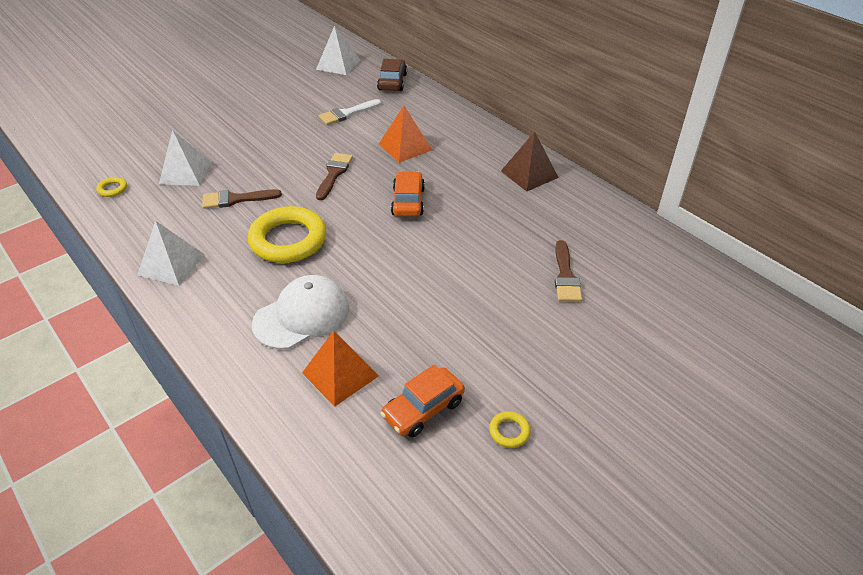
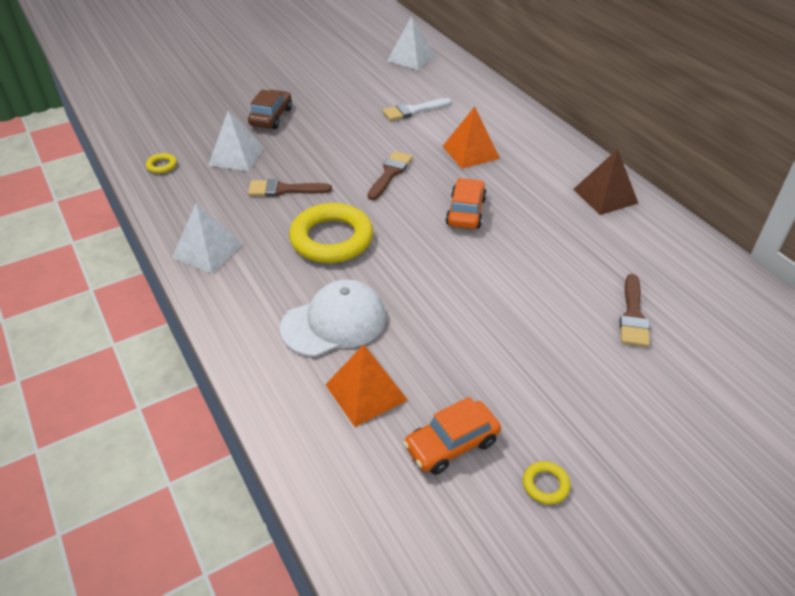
camera: 10 degrees right, 0 degrees up
brown car [377,59,407,91] -> brown car moved to [248,90,292,129]

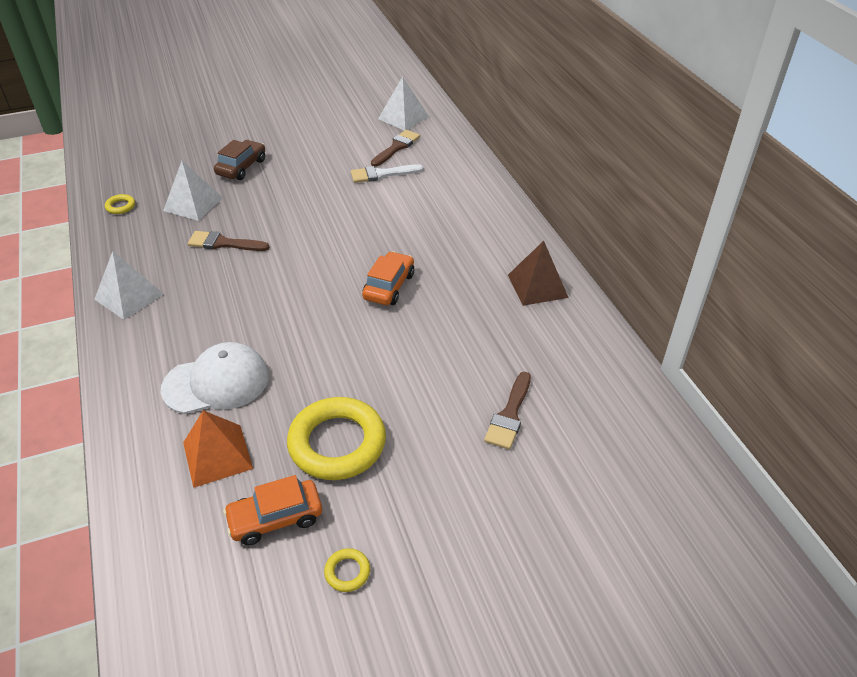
camera: 10 degrees right, 0 degrees up
yellow ring [289,203,373,263] -> yellow ring moved to [287,397,386,480]
brown brush [368,151,413,200] -> brown brush moved to [371,130,420,167]
orange pyramid [442,107,500,169] -> none

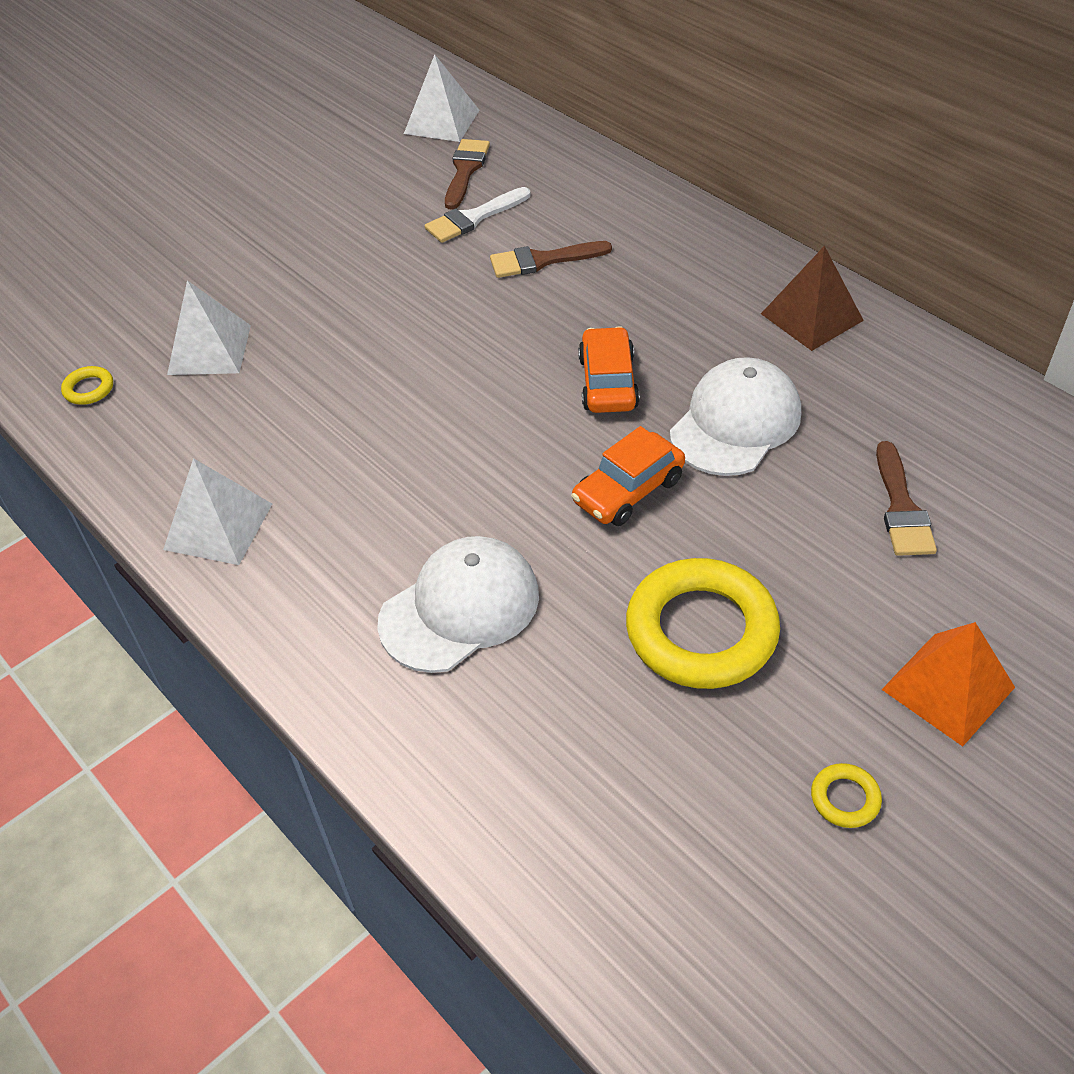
camera: 20 degrees left, 5 degrees up
orange pyramid [183,410,253,488] -> orange pyramid moved to [881,622,1015,746]
brown brush [188,231,270,251] -> brown brush moved to [490,241,612,278]
brown car [214,140,265,180] -> none
orange car [223,475,322,545] -> orange car moved to [571,426,685,526]
none -> white cap [670,357,801,476]

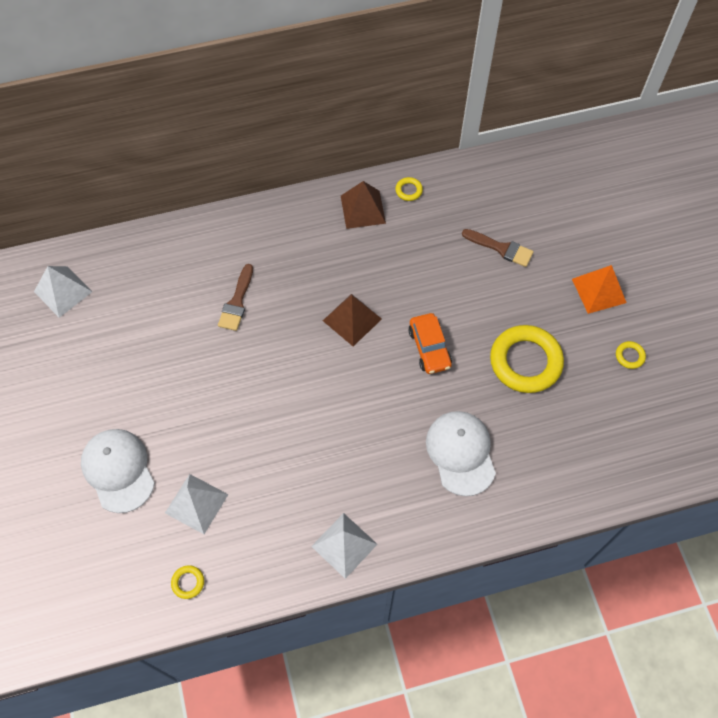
camera: 65 degrees left, 15 degrees up
white brush [425,187,530,243] -> none
brown brush [445,139,490,210] -> none
orange car [578,326,640,413] -> brown pyramid [323,294,382,346]
white cap [670,357,801,476] -> white cap moved to [81,429,155,513]
none -> yellow ring [395,177,423,201]

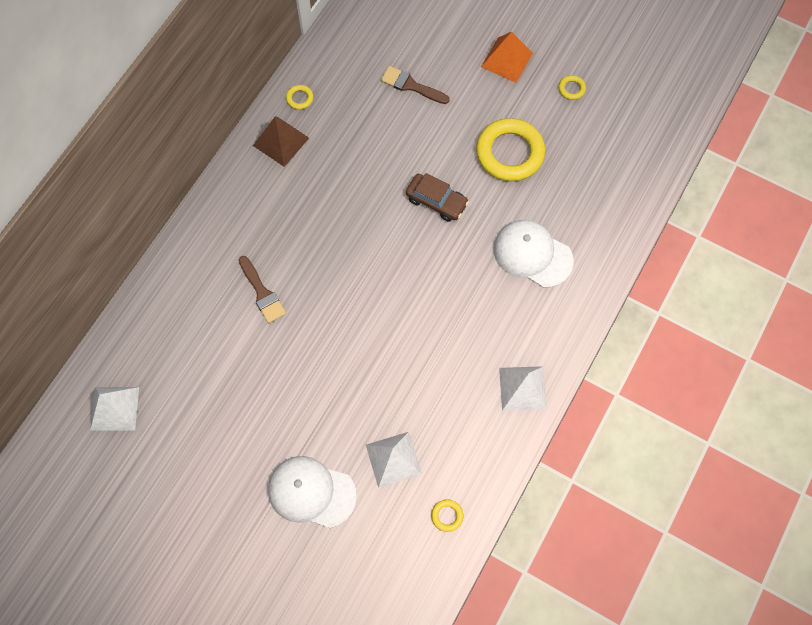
camera: 45 degrees left, 5 degrees up
brown pyramid [323,294,382,346] -> none
orange car [408,313,452,374] -> brown car [406,173,469,222]
brown brush [462,229,534,267] -> brown brush turned 135 degrees counterclockwise [381,66,450,104]

